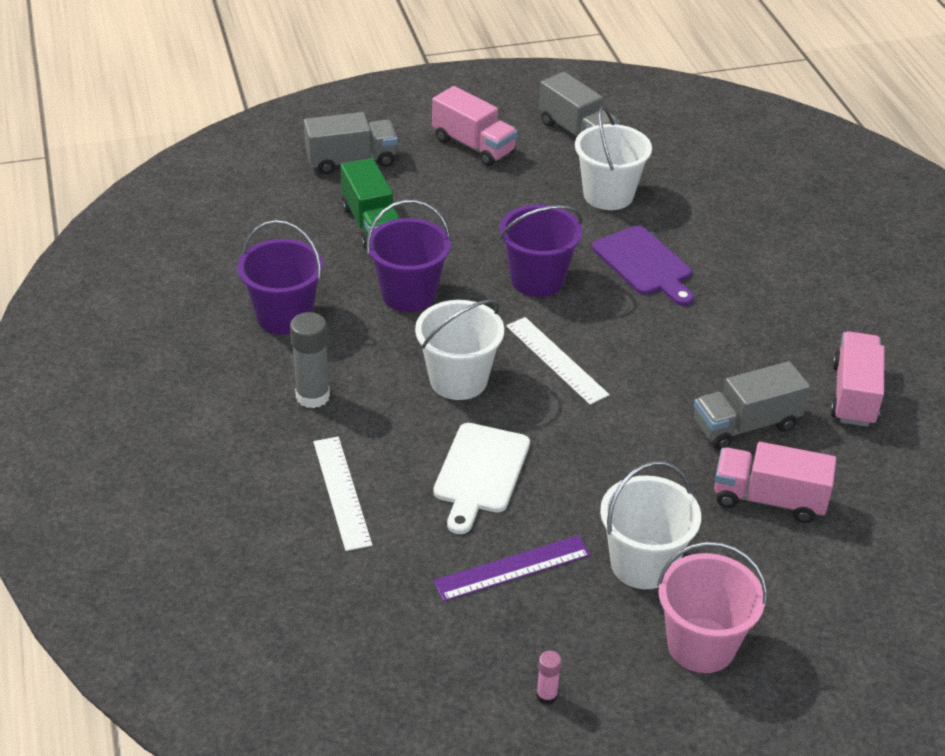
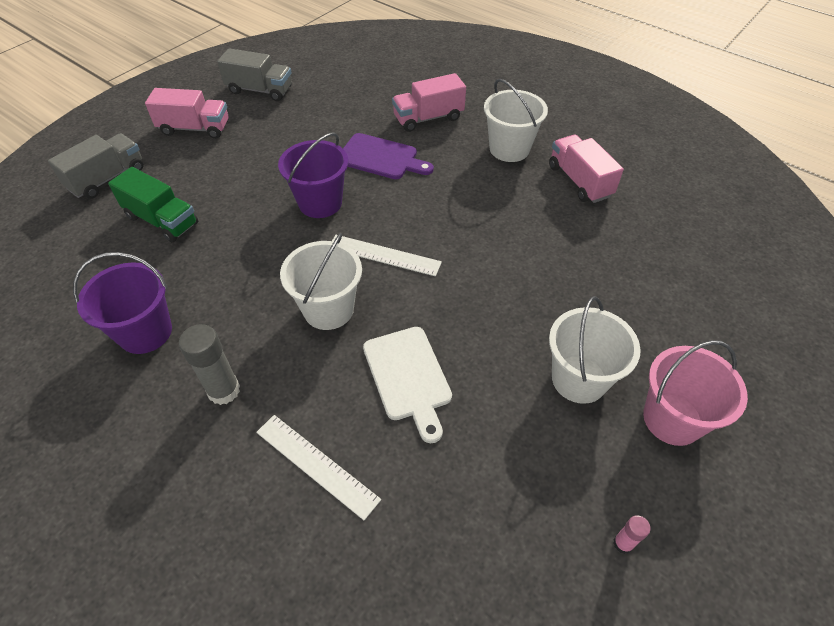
camera: 35 degrees left, 10 degrees up
purple bucket [367,200,451,312] -> none
purple ruler [433,535,591,601] -> none
white bucket [575,106,652,210] -> white bucket moved to [484,79,548,162]
grey truck [694,361,810,450] -> none
pink truck [714,442,836,523] -> pink truck moved to [392,73,466,132]

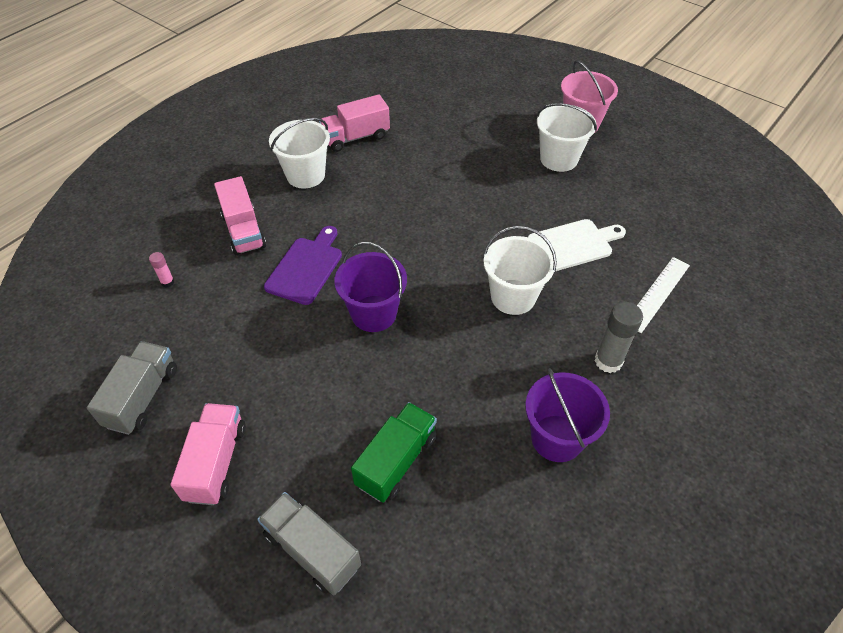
camera: 90 degrees left, 0 degrees up
white ruler [332,235,442,276] -> none
pink glue stick [613,515,651,554] -> pink glue stick moved to [149,252,174,287]

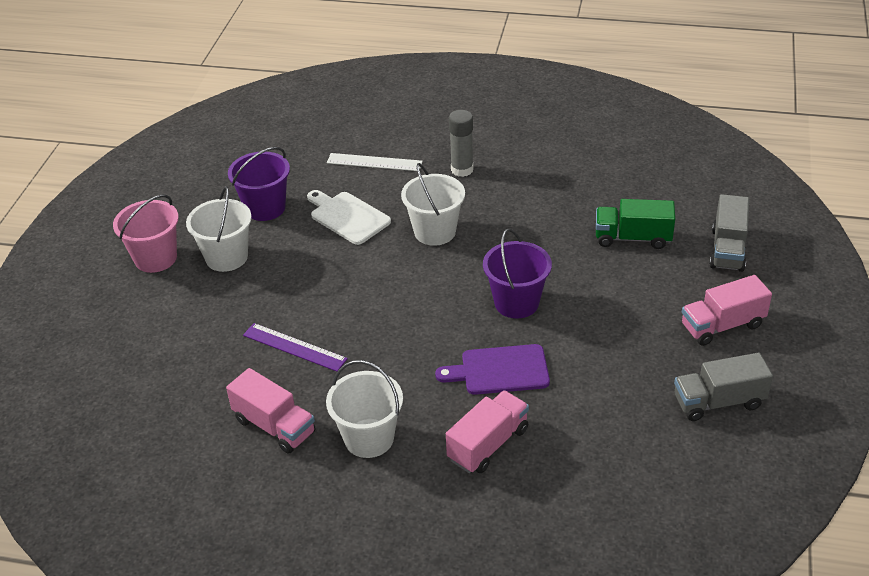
camera: 115 degrees left, 10 degrees down
pink glue stick [149,252,174,287] -> none
purple bucket [525,368,610,462] -> purple bucket moved to [228,147,290,221]
none -> purple ruler [243,323,348,372]

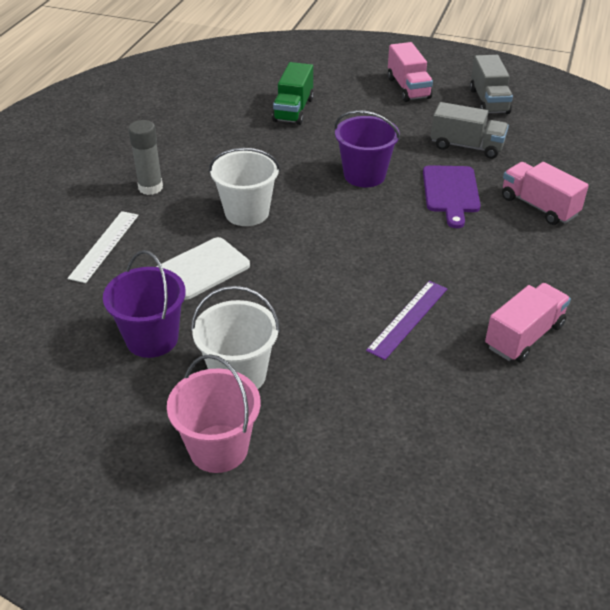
camera: 85 degrees left, 0 degrees up
white bucket [326,360,403,458] -> none
grey truck [709,194,749,272] -> grey truck moved to [431,102,509,159]

